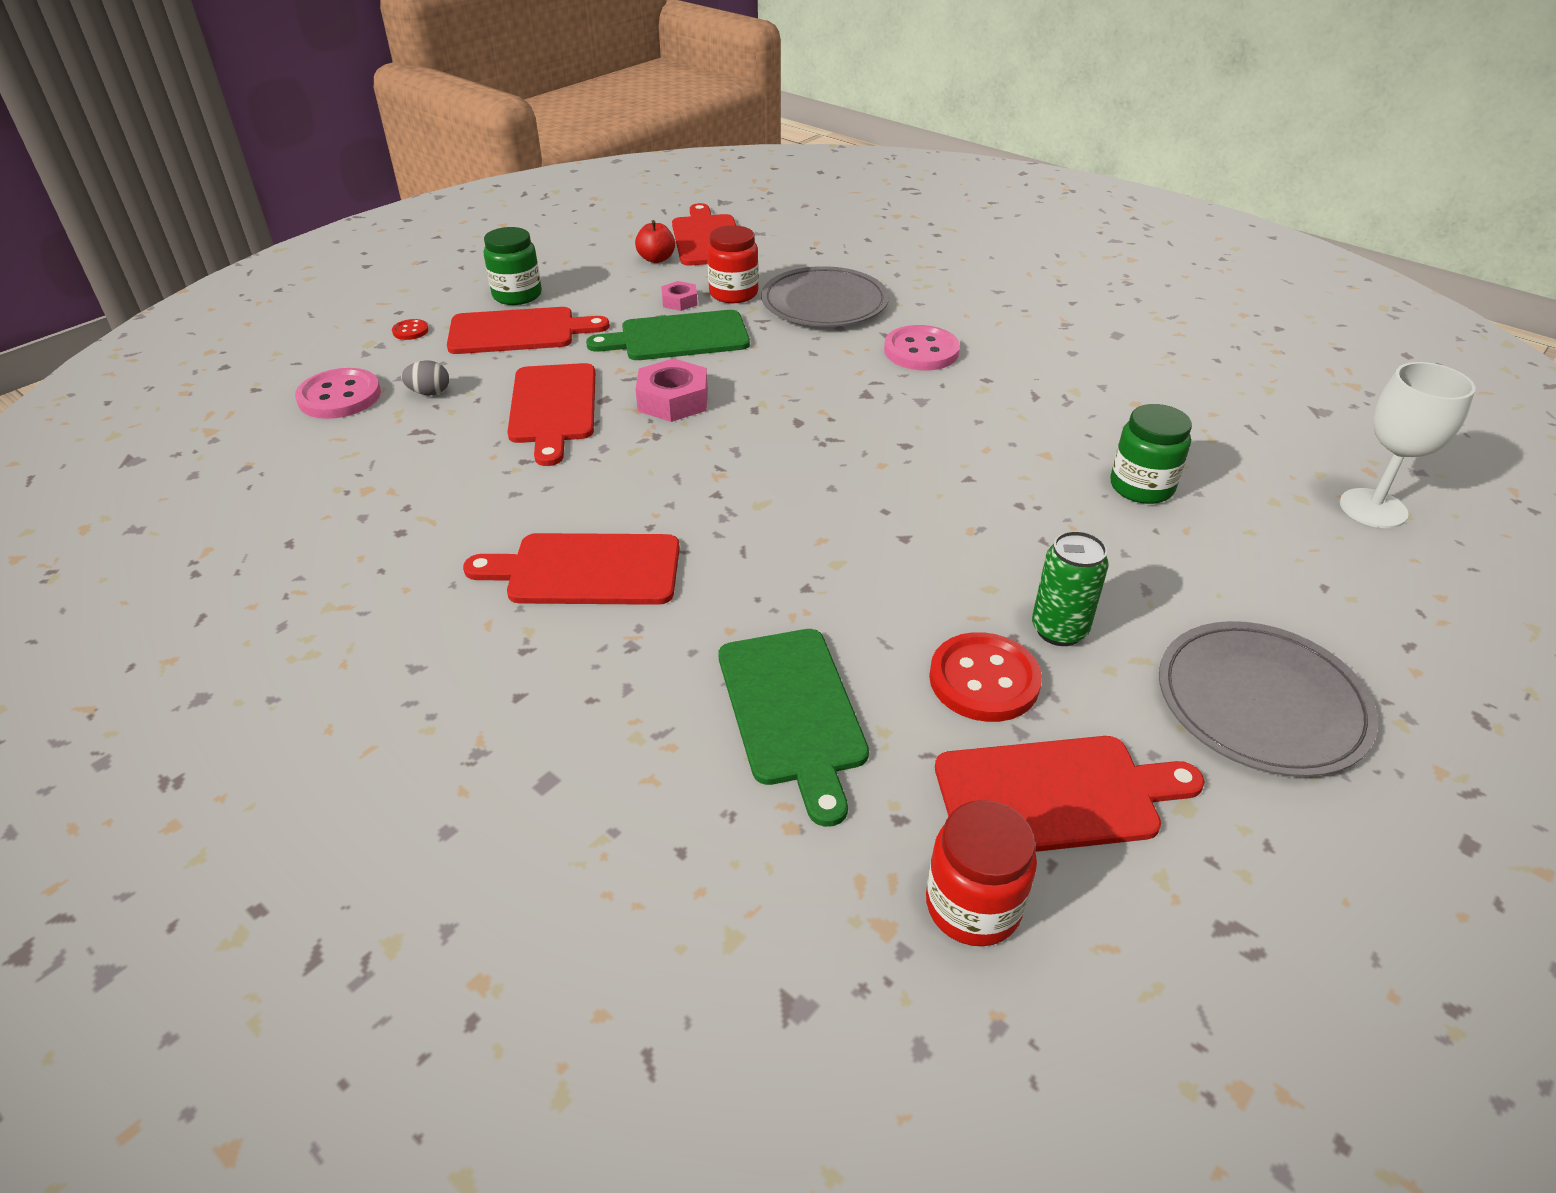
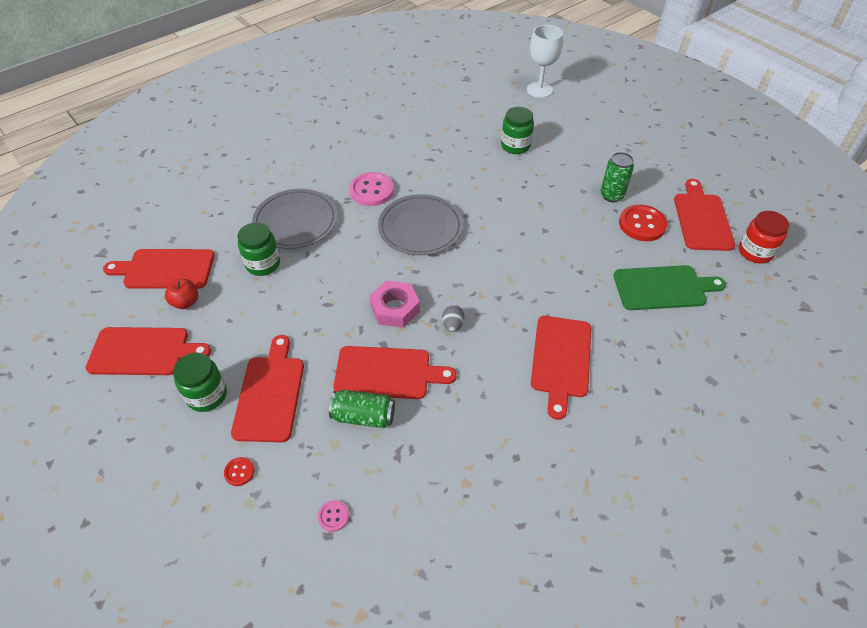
camera: 80 degrees left, 10 degrees up
pink button [295,368,381,419] -> pink button [318,500,349,532], size x0.48
grey egg [401,360,449,395] -> grey egg moved to [442,305,465,332]
green cutting board [586,310,750,360] -> none
pink nut [661,281,698,311] -> none
red jar [707,225,759,303] -> green jar [238,222,280,276]
grey plate [1159,621,1378,777] -> grey plate moved to [378,194,463,255]
none -> red cutting board [86,327,211,375]
none -> green can [329,390,395,428]

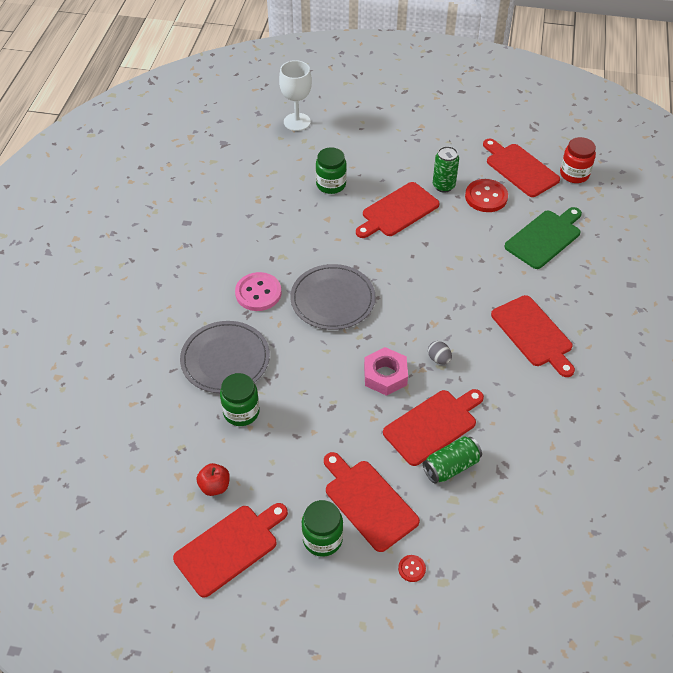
camera: 40 degrees left, 0 degrees up
red cutting board [103,249,215,289] -> red cutting board moved to [356,182,440,238]
pink button [318,500,349,532] -> none

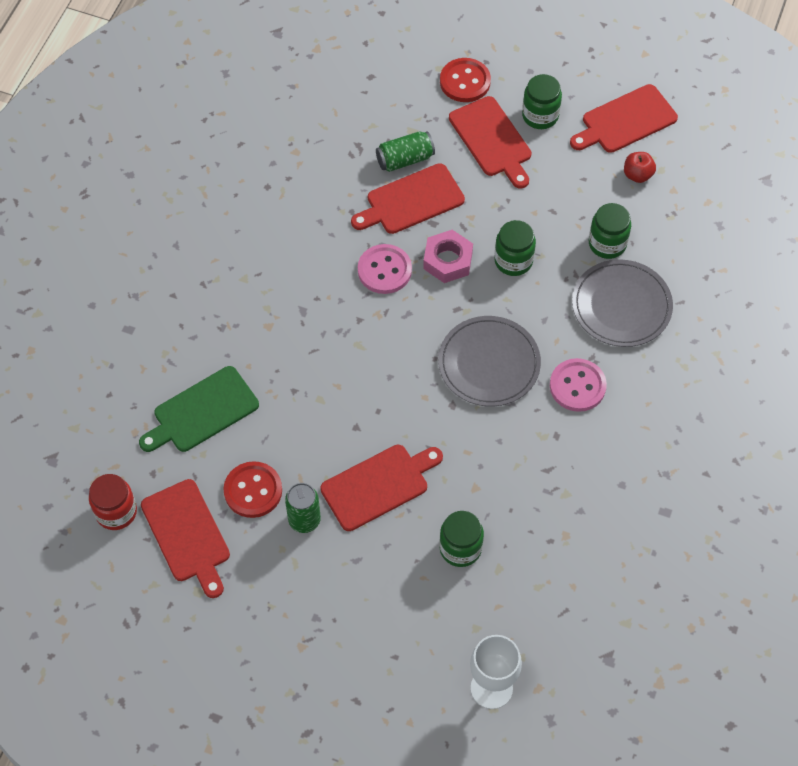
camera: 170 degrees left, 10 degrees up
red button [398,555,426,582] -> red button [440,58,491,102], size x2.08
grey egg [428,341,452,365] -> pink button [358,244,412,294]
red cutting board [491,295,575,377] -> none
none -> green jar [494,220,536,276]

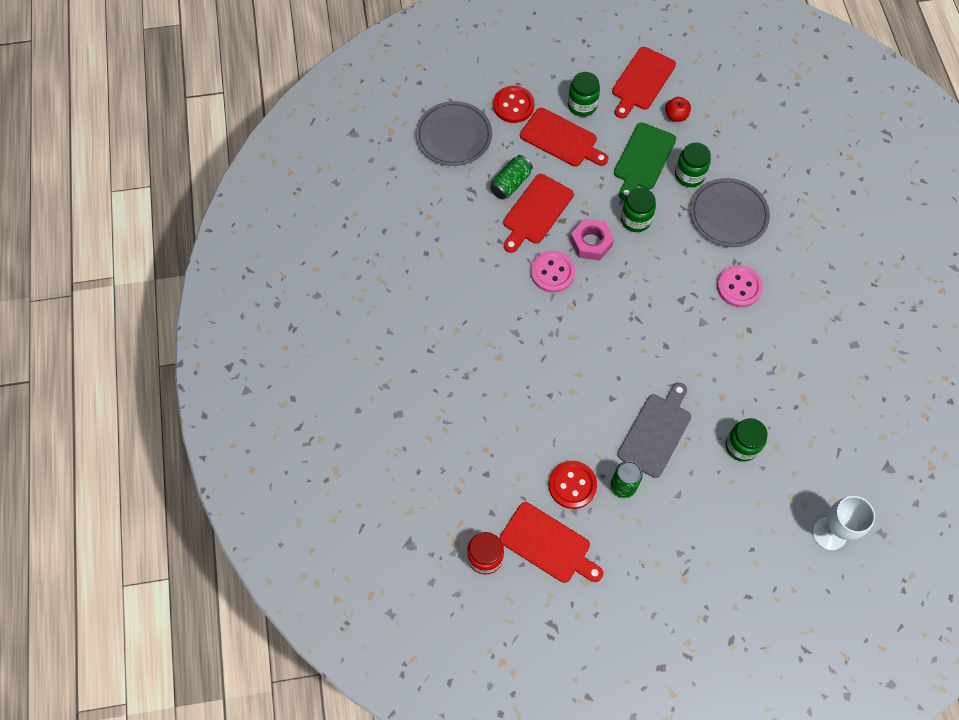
camera: 30 degrees left, 5 degrees up
green cutting board [139,366,259,452] -> green cutting board moved to [614,122,676,201]
red cutting board [320,445,443,531] -> grey cutting board [617,383,691,478]
grey plate [438,316,541,407] -> grey plate moved to [416,101,492,166]

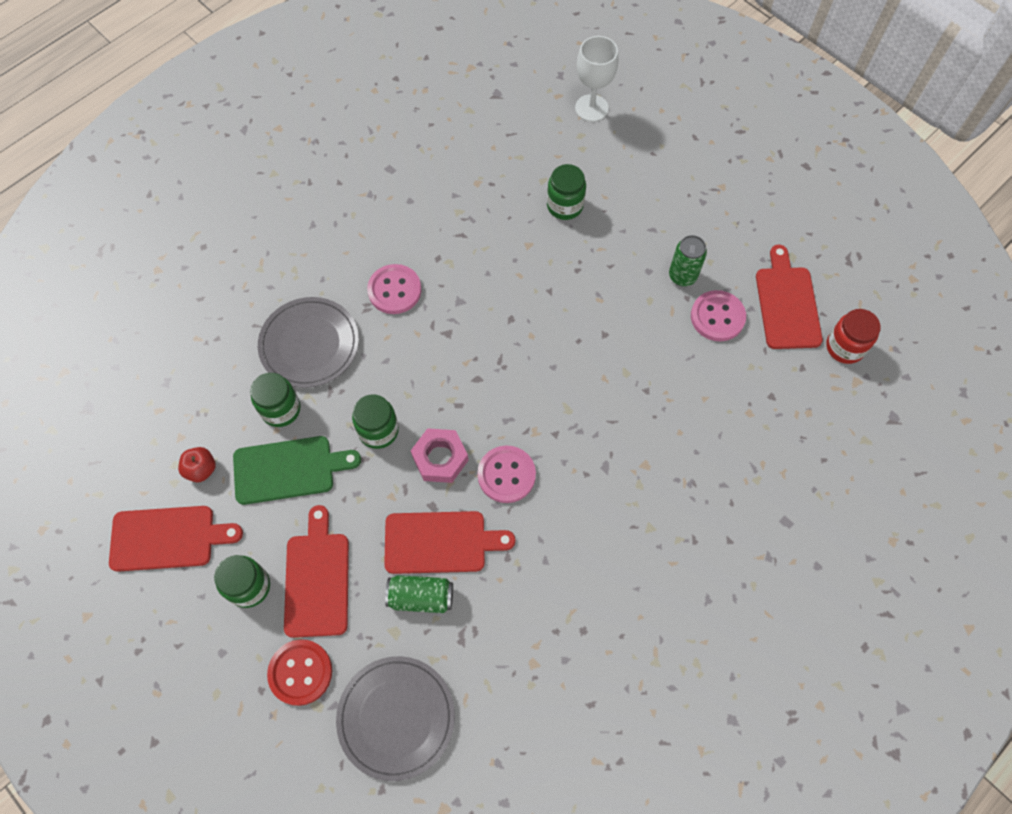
camera: 125 degrees left, 0 degrees up
red button [549,461,597,509] -> pink button [691,290,746,341]
grey cutting board [617,383,691,478] -> none

